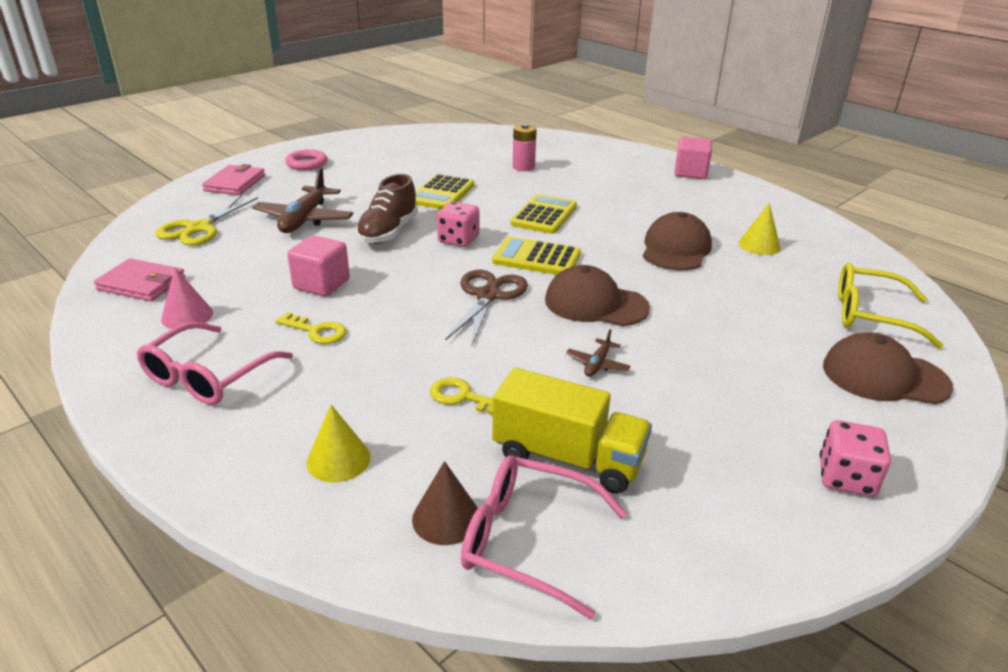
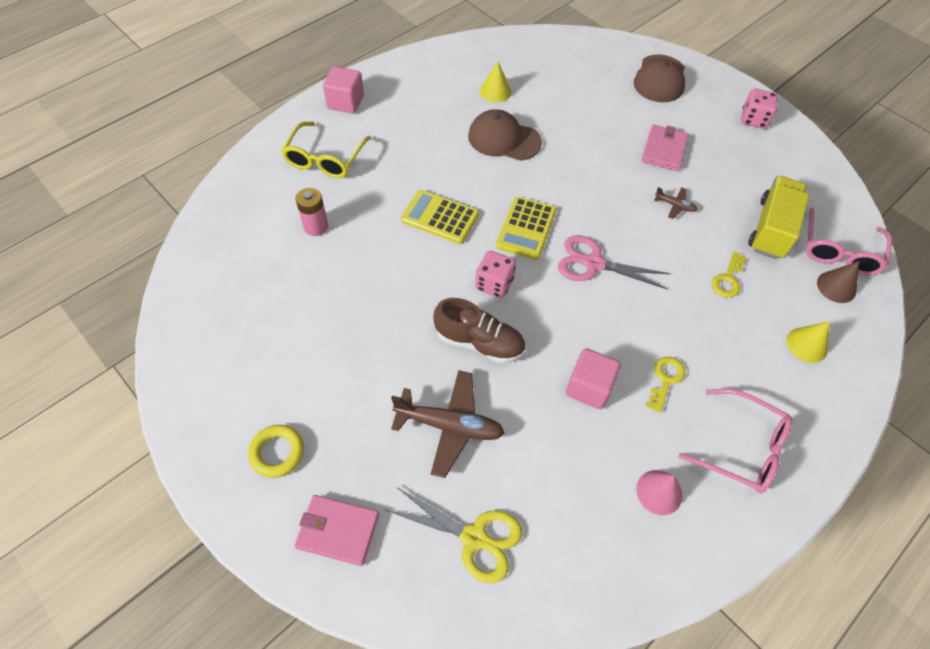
camera: 90 degrees left, 25 degrees up
pink wallet [94,258,185,301] -> pink wallet moved to [641,124,689,171]
pink ring [285,149,327,170] -> yellow ring [248,425,304,478]
yellow calculator [415,174,474,209] -> none
brown scissors [445,269,528,345] -> pink scissors [558,235,671,290]
brown cap [545,265,650,326] -> none
yellow glasses [838,263,944,349] -> yellow glasses moved to [281,122,371,178]

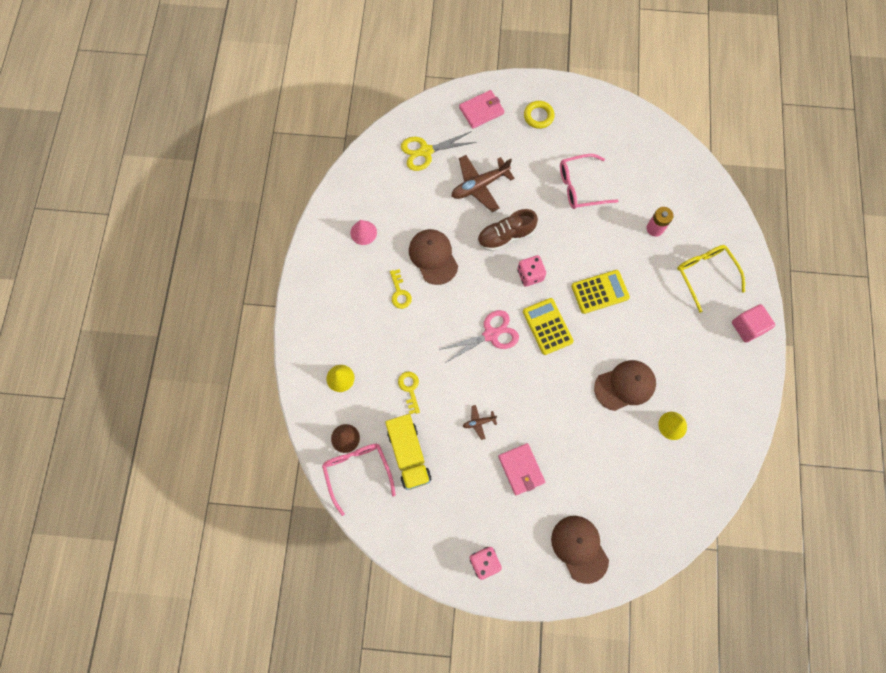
camera: 140 degrees right, 15 degrees up
pink cube [566,348,621,409] -> brown cap [409,229,458,285]
pink glasses [679,389,793,493] -> pink glasses moved to [560,154,618,209]

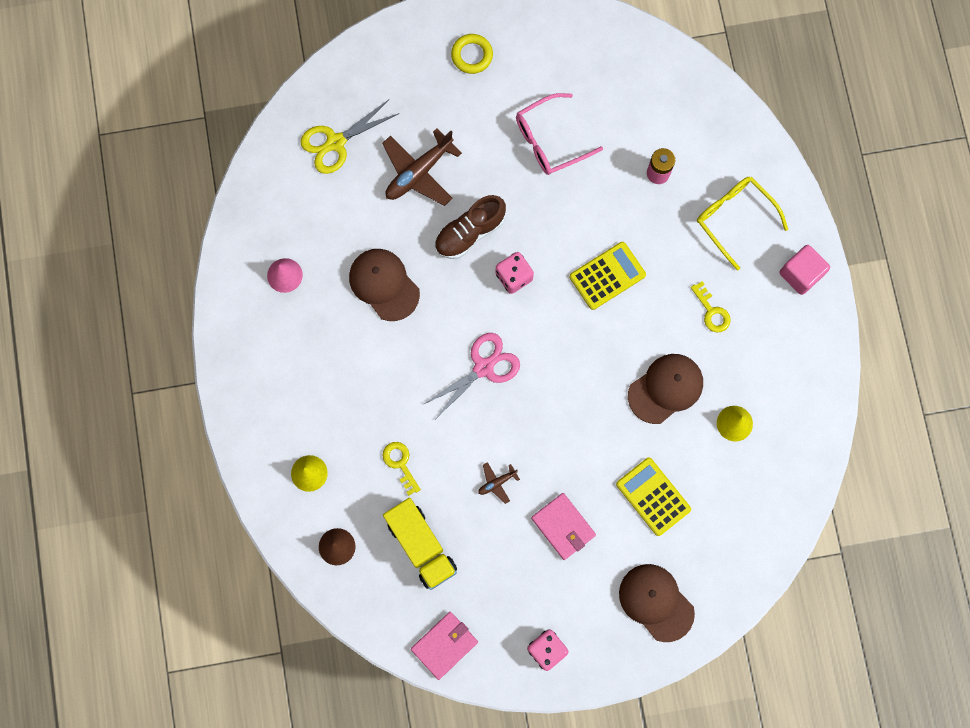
camera: 15 degrees left, 5 degrees up
pink glasses [322,444,396,516] -> none
yellow key [390,269,412,309] -> yellow key moved to [691,281,731,332]
pink wallet [459,90,504,129] -> pink wallet moved to [411,612,478,680]
yellow calculator [523,298,574,355] -> yellow calculator moved to [616,458,691,536]

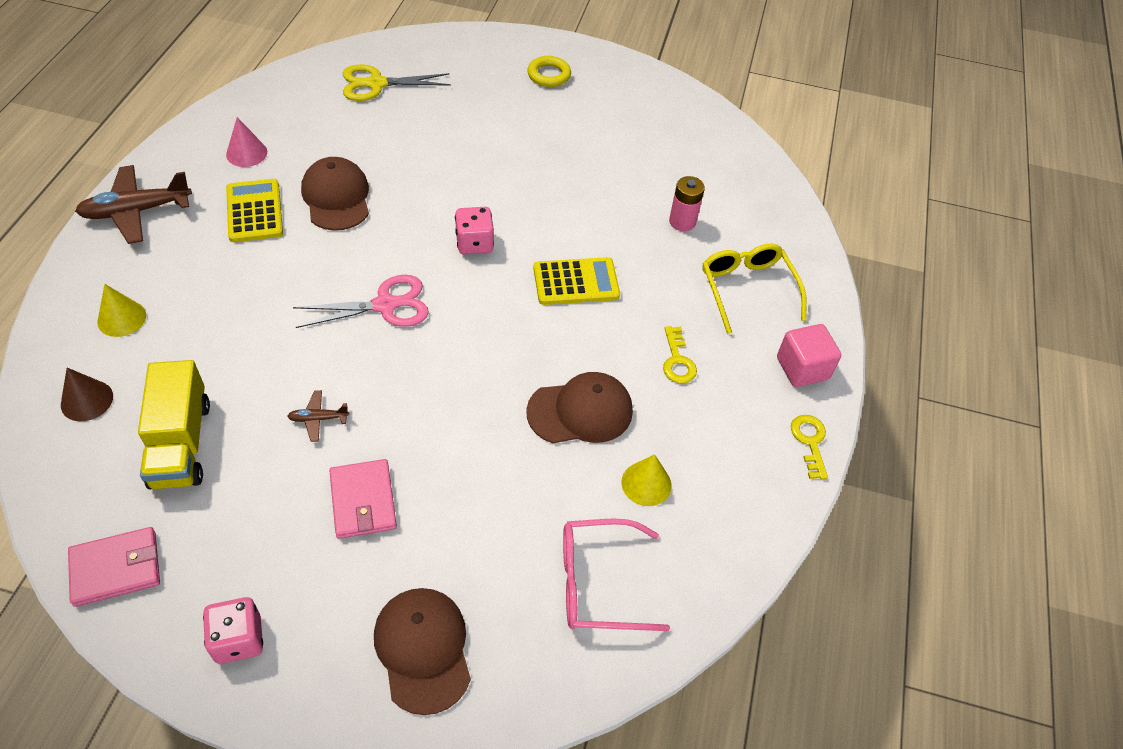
camera: 20 degrees right, 25 degrees down
brown plane [382,128,462,206] -> brown plane moved to [75,165,192,244]
yellow key [382,442,421,496] -> yellow key moved to [791,415,828,480]
brown shoe [435,195,506,259] -> none
pink glasses [516,93,603,175] -> pink glasses moved to [563,519,670,631]
yellow calculator [616,458,691,536] -> yellow calculator moved to [226,179,283,242]

